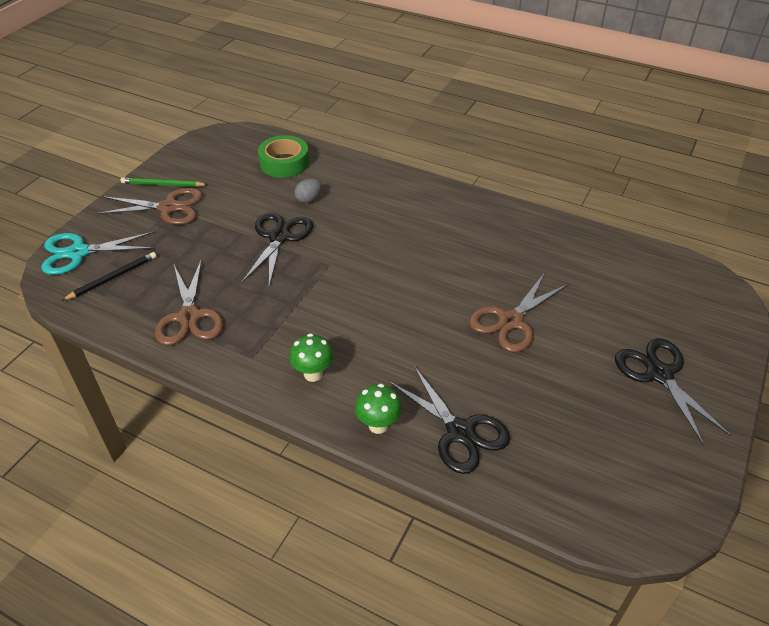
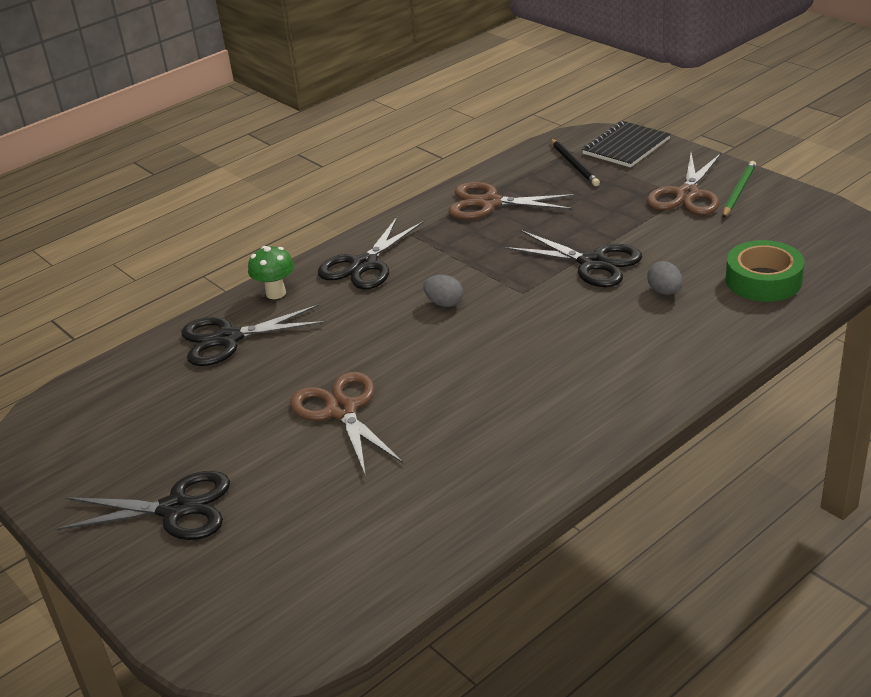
camera: 115 degrees right, 10 degrees down
turquoise scissors [41,232,154,275] -> black notebook [582,121,671,167]
green mushroom [289,333,333,382] -> black scissors [318,217,424,289]
none -> grey egg [423,275,463,307]

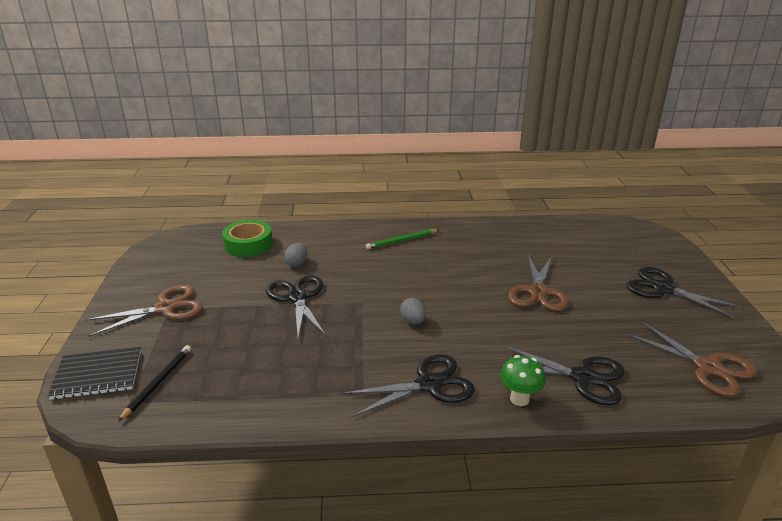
camera: 145 degrees left, 5 degrees down
brown scissors [448,182,576,220] -> brown scissors moved to [625,321,757,397]
green pencil [722,161,756,218] -> green pencil moved to [366,229,439,249]

